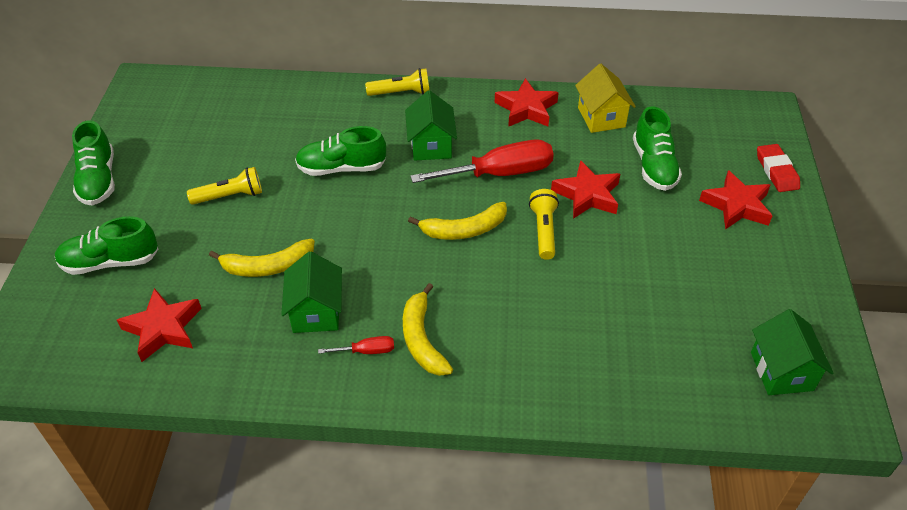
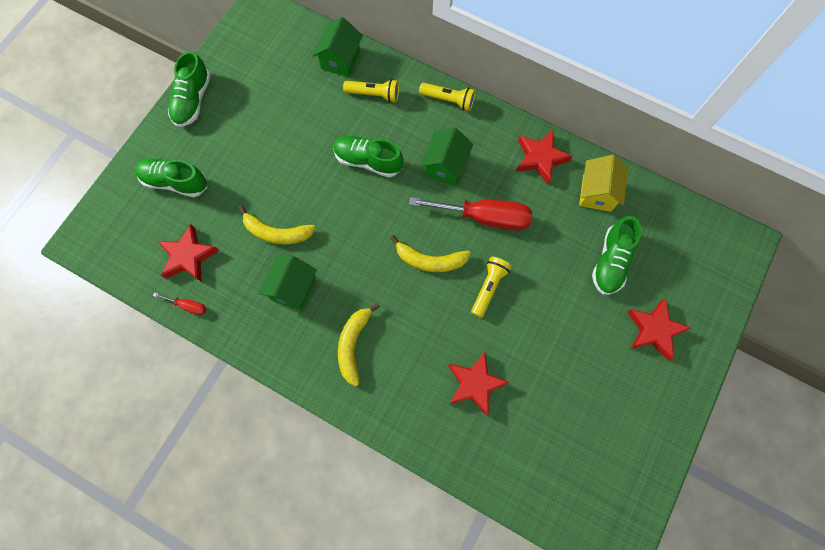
camera: 25 degrees right, 25 degrees up
yellow flashlight [187,167,262,205] -> yellow flashlight moved to [343,79,399,103]
red screwdriver [318,336,394,354] -> red screwdriver moved to [153,293,206,315]
red star [551,160,620,219] -> red star moved to [448,352,509,416]
green house [751,309,833,395] -> green house moved to [313,17,363,77]
red eraser [757,144,800,192] -> none

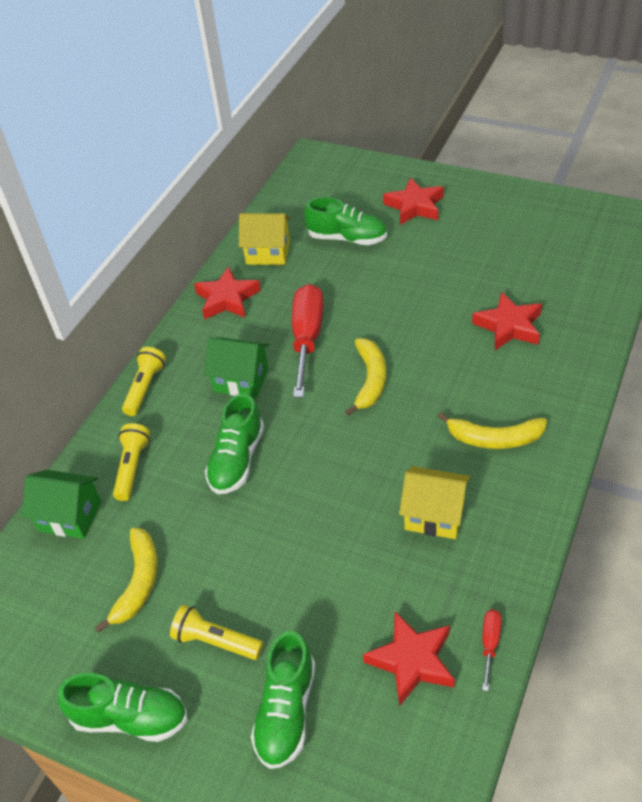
camera: 90 degrees left, 25 degrees down
yellow banana [239,206,316,244] -> yellow banana moved to [95,528,158,633]
green house [258,255,317,311] -> yellow house [399,466,470,539]
yellow flashlight [471,257,512,318] -> yellow flashlight moved to [170,605,263,660]

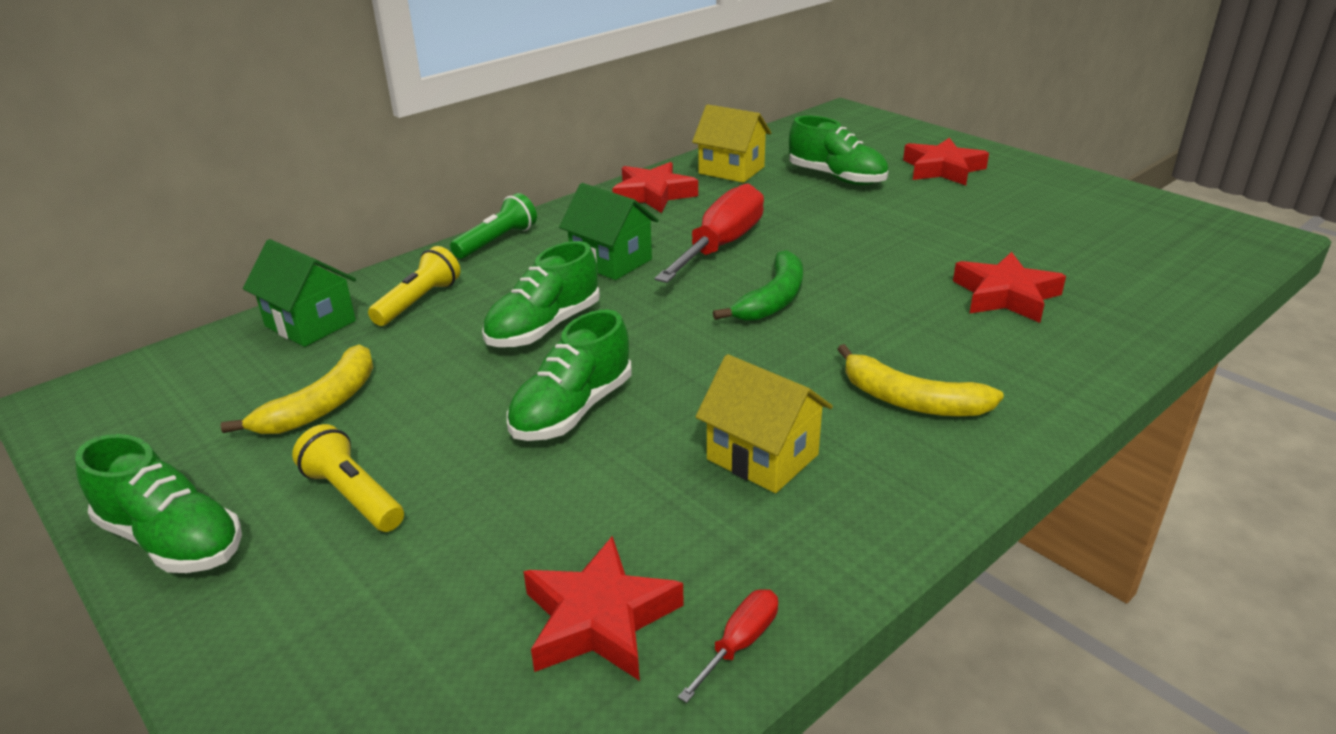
camera: 20 degrees right, 15 degrees down
yellow flashlight [122,347,166,416] -> green flashlight [450,193,537,259]
green shoe [251,631,315,769] -> green shoe moved to [507,309,632,441]
yellow banana [345,339,386,416] -> green banana [713,250,803,321]

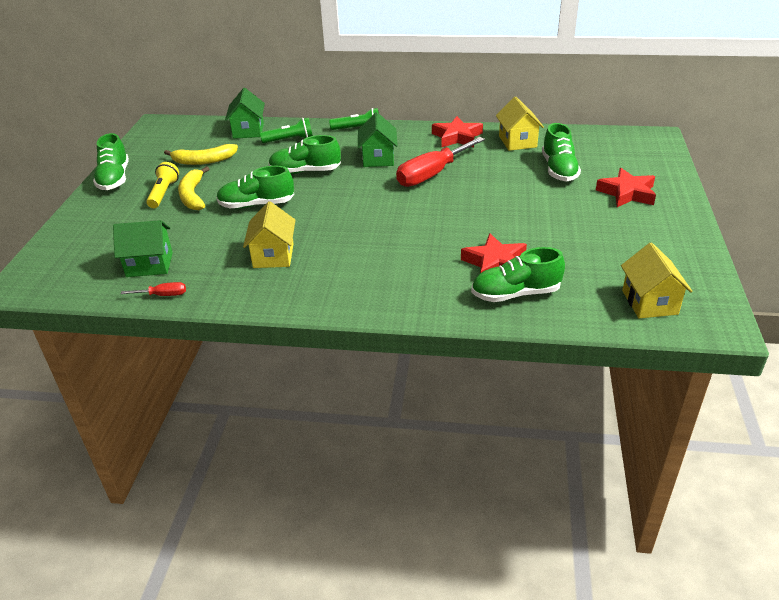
camera: 50 degrees right, 5 degrees up
yellow flashlight [368,246,461,326] -> green flashlight [260,118,313,143]
red star [523,536,684,681] -> green house [113,220,173,277]
red screwdriver [654,183,764,283] -> red screwdriver turned 150 degrees clockwise [396,137,485,187]
green banana [713,250,803,321] -> none
yellow banana [837,344,1004,417] -> yellow banana moved to [178,166,209,210]
none -> green shoe [471,247,565,302]
none -> yellow house [621,243,693,318]

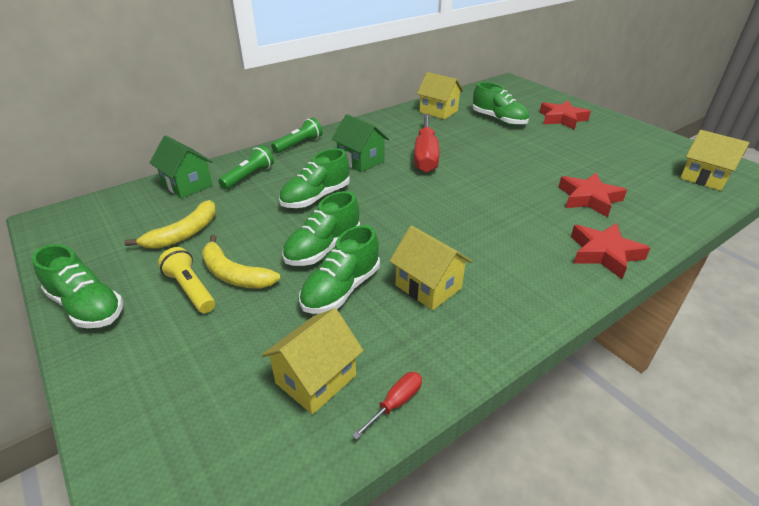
camera: 45 degrees left, 0 degrees up
green house [113,220,173,277] -> yellow house [261,308,364,414]
red star [432,116,483,147] -> red star moved to [571,223,650,279]
green shoe [471,247,565,302] -> green shoe moved to [299,225,380,314]

